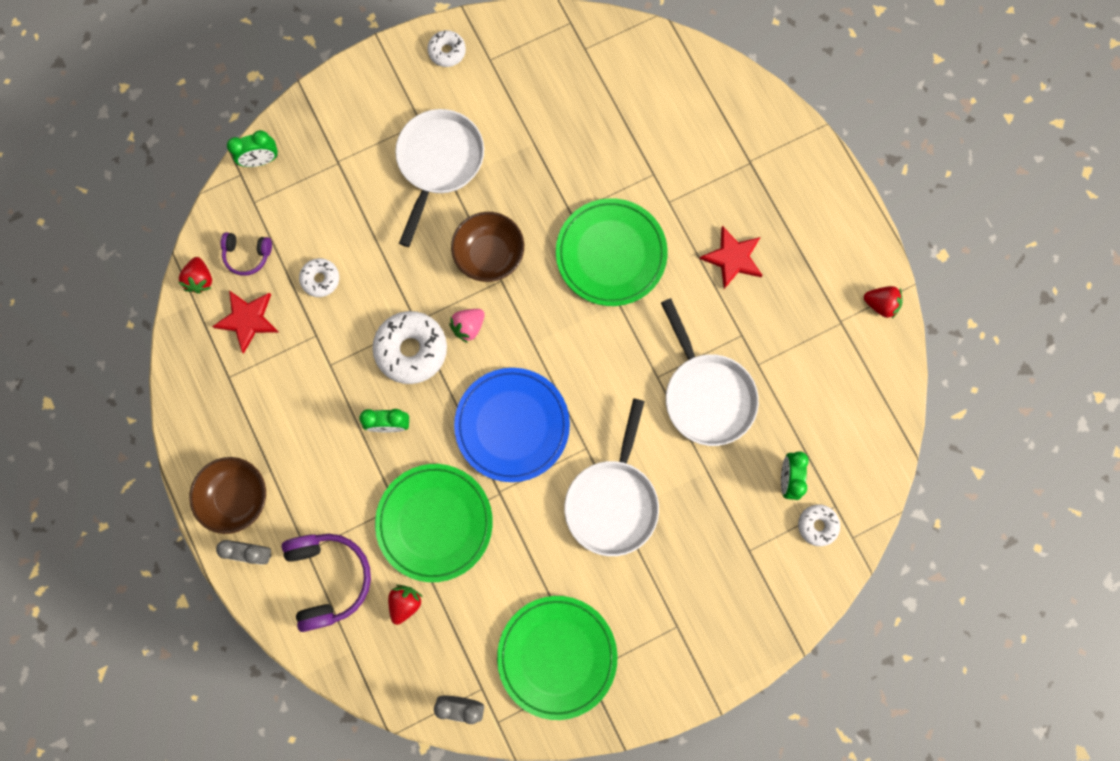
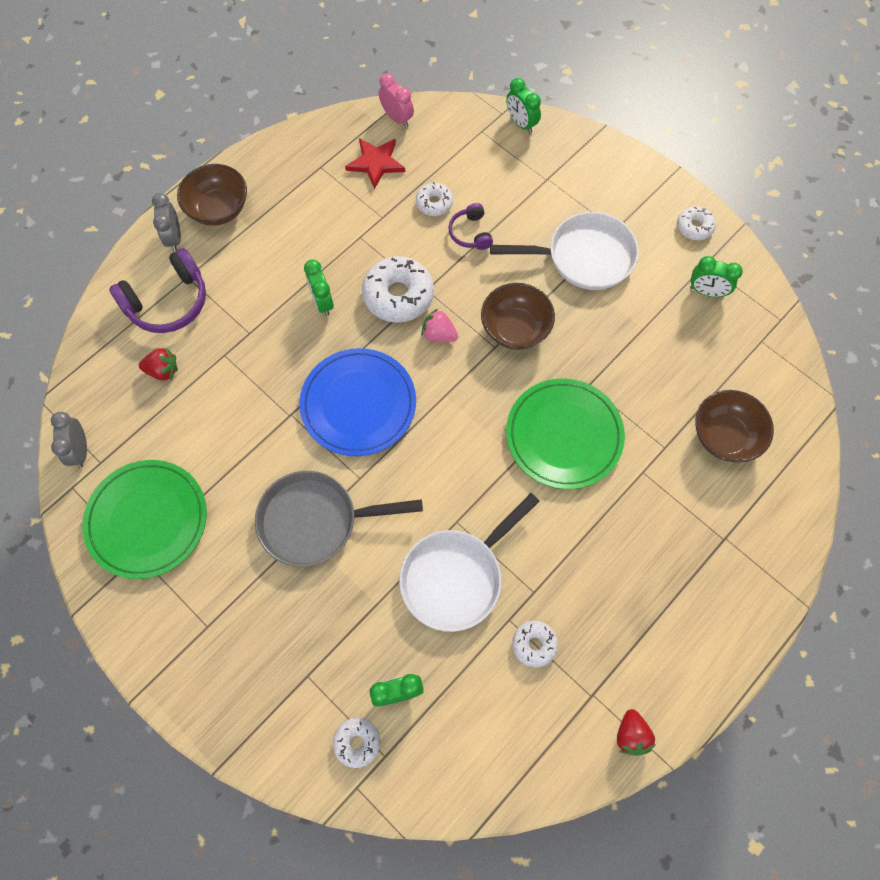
camera: 70 degrees right, 10 degrees down
red strawberry [178,257,212,294] -> pink clock [379,73,414,127]
purple headphones [221,232,272,276] -> purple headphones moved to [448,203,493,250]
green plate [375,464,493,582] -> none
white pan [564,398,659,556] -> grey pan [255,471,423,567]
red star [699,226,763,289] -> none
none -> white donut [512,621,558,668]
none -> green clock [690,256,743,297]
none -> brown bowl [695,390,774,462]

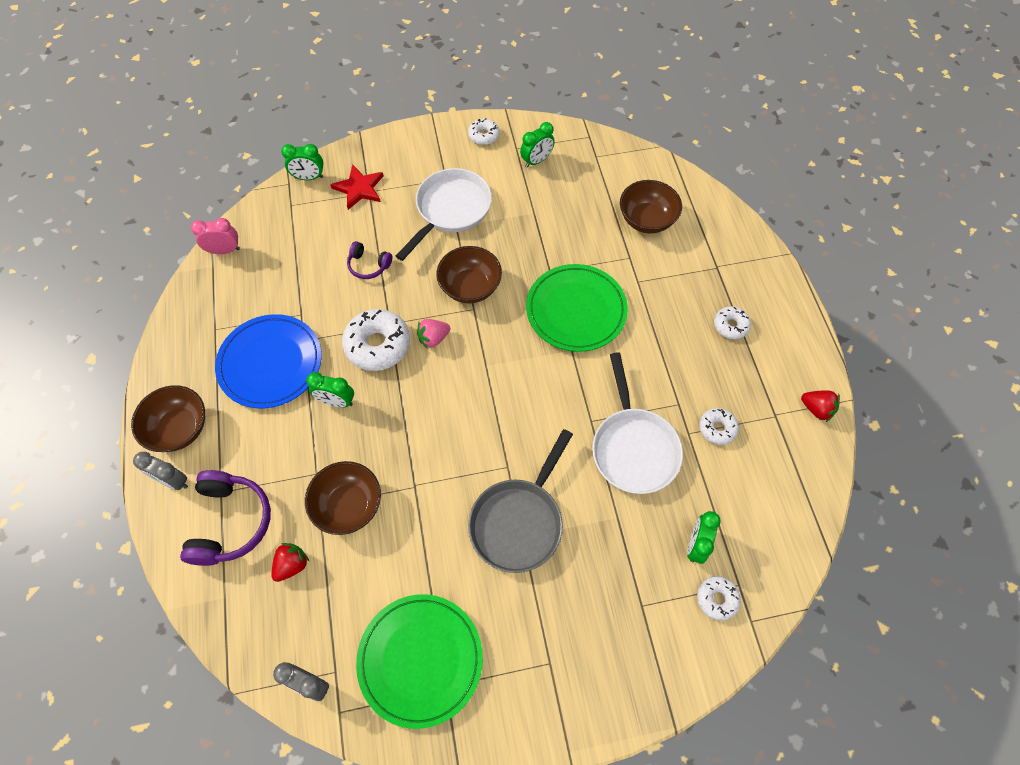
camera: 55 degrees left, 5 degrees down
blue plate [299,348,416,456] -> blue plate moved to [215,314,322,408]
red star [345,138,406,189] -> red star moved to [330,164,383,210]
white donut [416,182,453,216] -> white donut moved to [714,306,751,339]
none -> brown bowl [305,461,381,535]

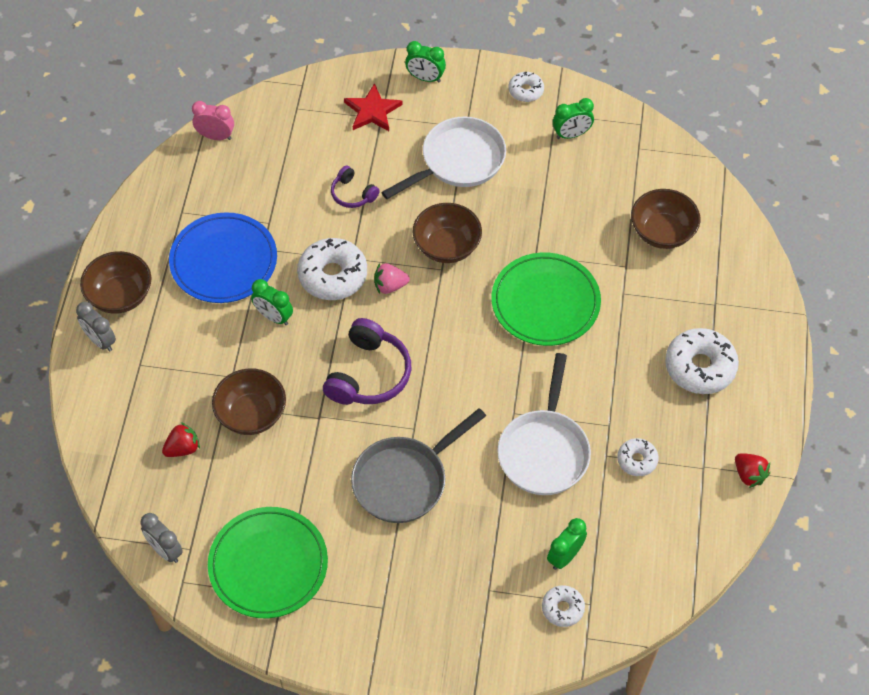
camera: 20 degrees right, 5 degrees down
purple headphones [180,470,271,566] -> purple headphones moved to [323,318,411,405]
green clock [281,144,323,180] -> green clock moved to [405,41,446,82]
white donut [714,306,751,339] -> white donut [665,328,739,394], size x1.82

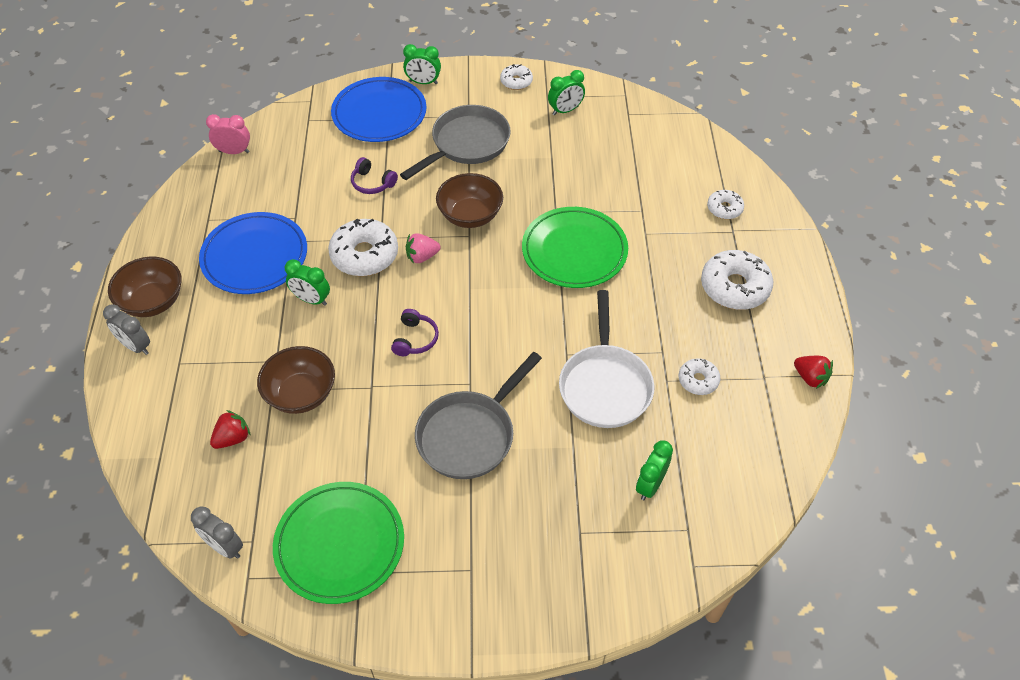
camera: 10 degrees left, 5 degrees down
purple headphones [323,318,411,405] -> purple headphones [391,309,439,356], size x0.55
red star [344,83,403,131] -> blue plate [331,77,426,142]
white pan [381,117,506,199] -> grey pan [400,105,511,180]
white donut [542,585,585,627] -> white donut moved to [707,190,744,219]
brown bowl [631,189,700,249] -> none

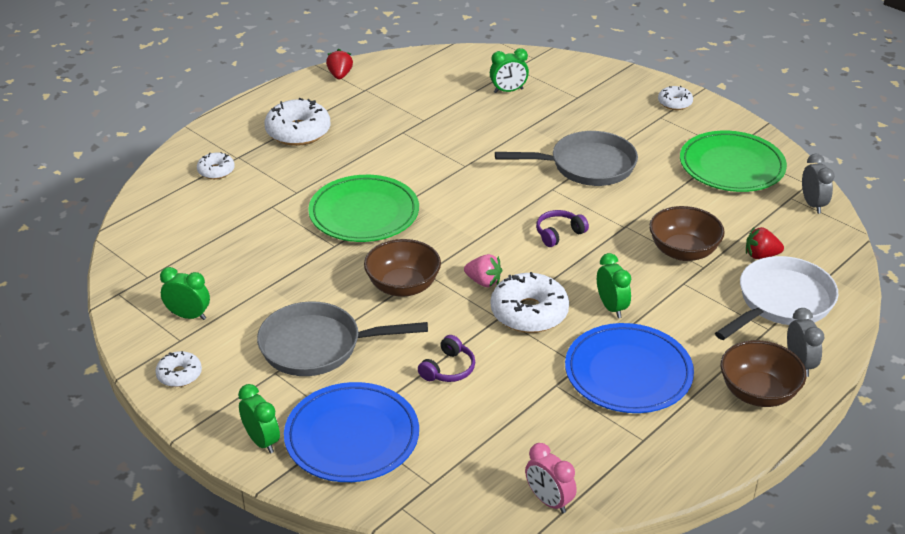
camera: 135 degrees left, 15 degrees down
purple headphones [351,157,398,194] -> purple headphones turned 45 degrees clockwise [418,335,475,382]
white pan [559,290,654,428] -> white pan moved to [715,256,838,340]
white donut [679,358,720,395] -> white donut moved to [658,86,693,110]

